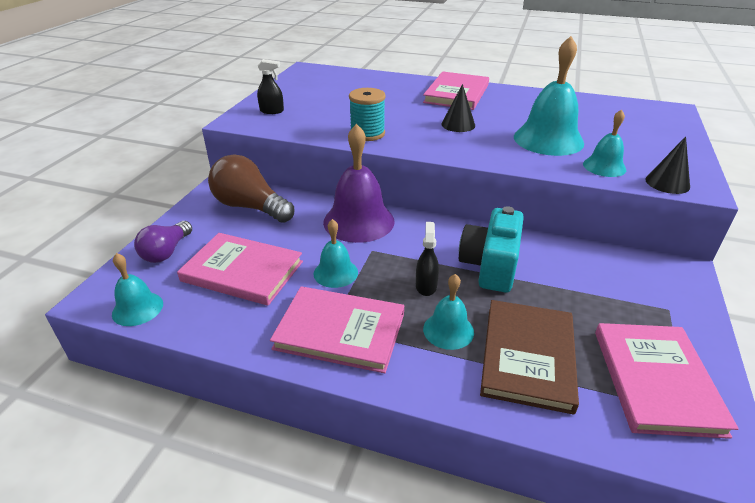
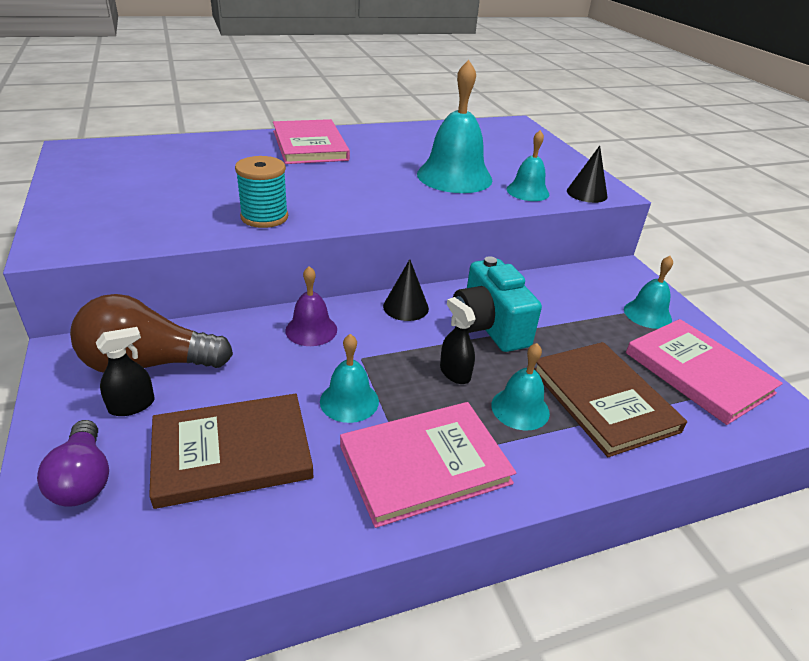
camera: 40 degrees left, 0 degrees up
turquoise bell [112,253,163,326] -> turquoise bell moved to [624,256,673,329]
pink book [177,233,303,306] -> brown book [149,394,313,509]
black spray bottle [257,59,284,114] -> black spray bottle moved to [96,327,155,416]
purple bell [323,124,395,243] -> purple bell [285,266,337,346], size x0.55
black cone [441,84,475,132] -> black cone moved to [383,259,429,321]

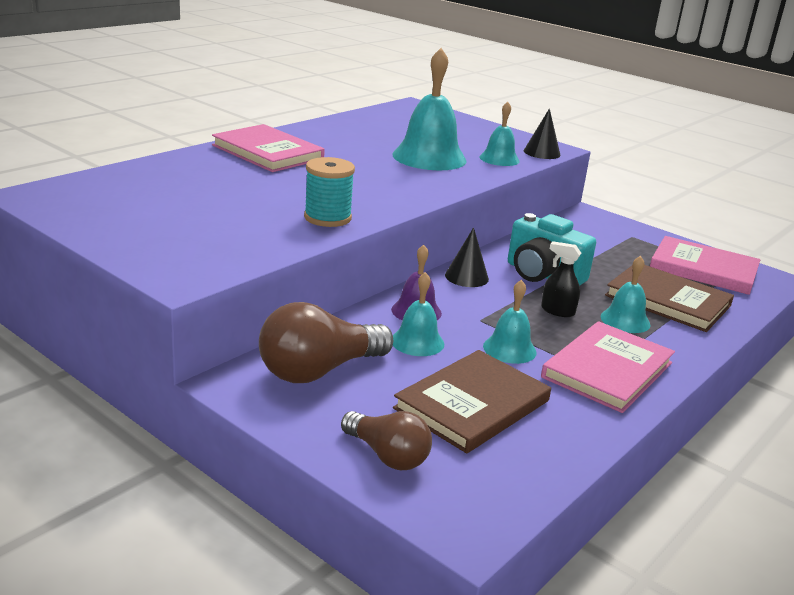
camera: 30 degrees left, 10 degrees down
purple light bulb [37,420,109,507] -> brown light bulb [341,411,432,470]
black spray bottle [96,327,155,416] -> none
turquoise bell [624,256,673,329] -> turquoise bell moved to [393,272,444,356]

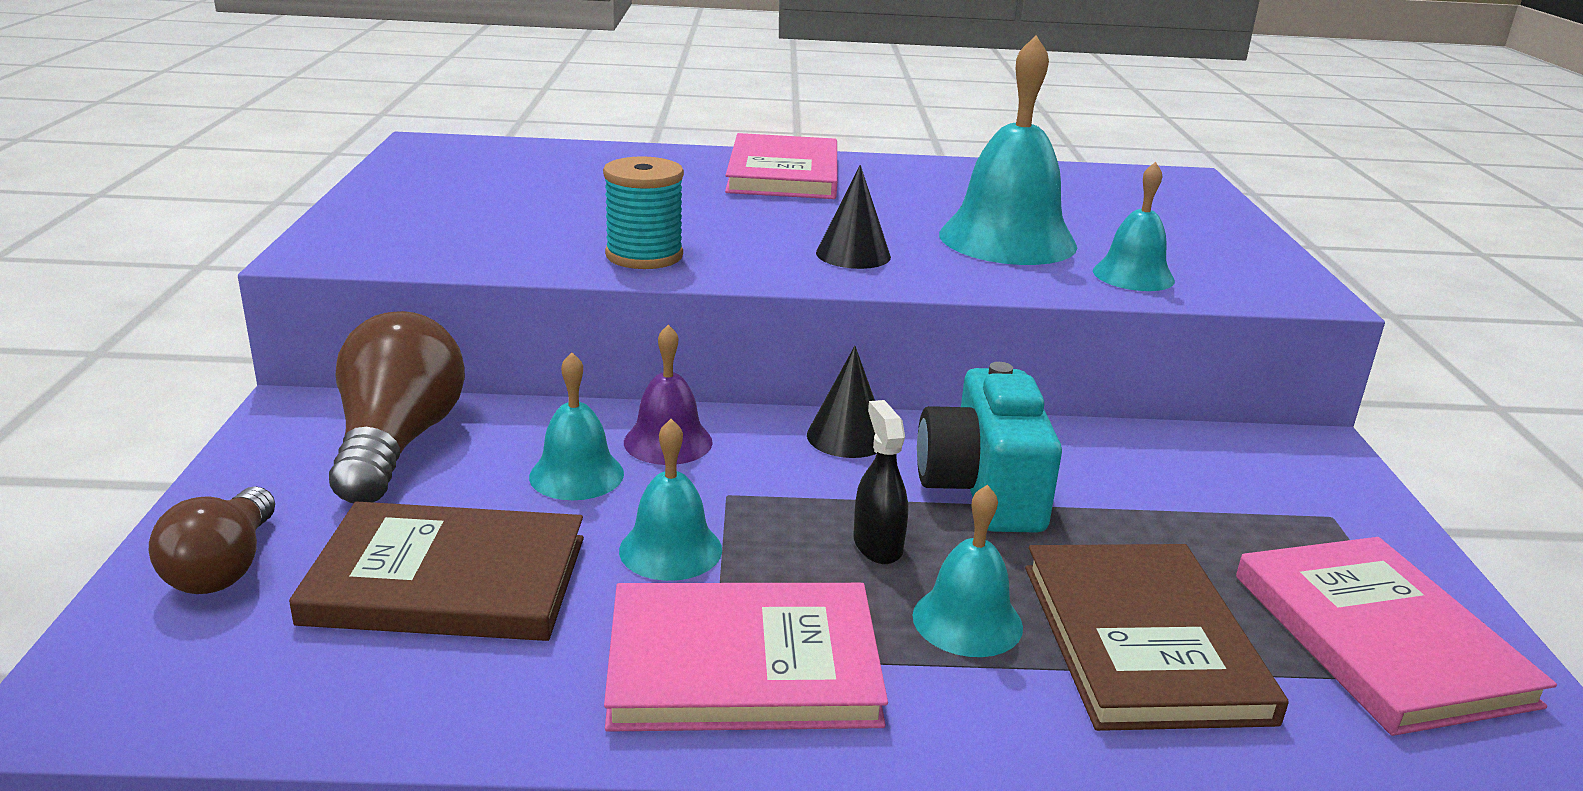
camera: 50 degrees right, 0 degrees up
brown light bulb [259,302,393,383] -> brown light bulb turned 75 degrees clockwise [329,311,465,503]
black cone [524,108,560,159] -> black cone moved to [816,165,891,269]

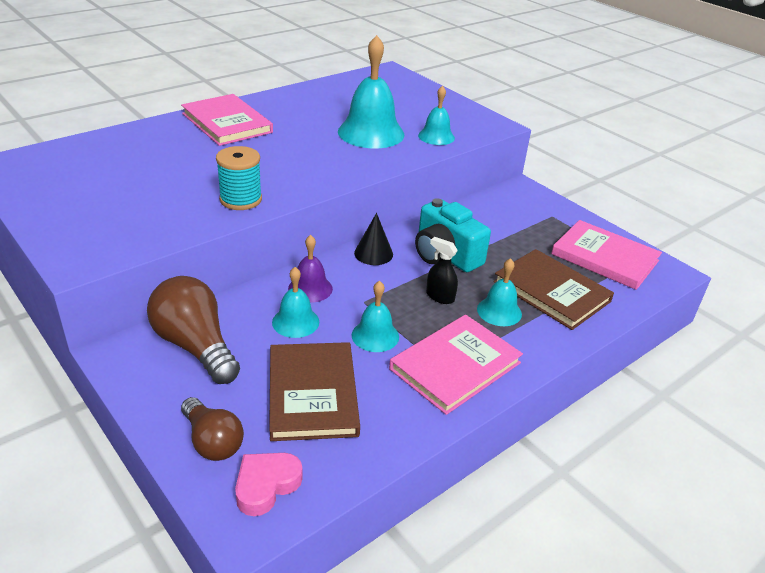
camera: 40 degrees left, 10 degrees up
brown book [289,501,584,641] -> brown book turned 60 degrees counterclockwise [269,342,360,441]
black cone [816,165,891,269] -> none
none -> pink heart [235,453,303,516]

